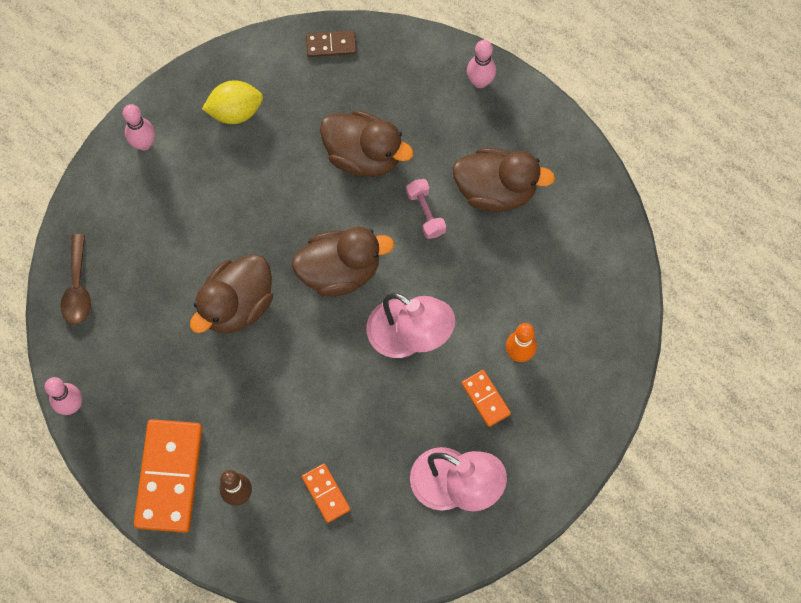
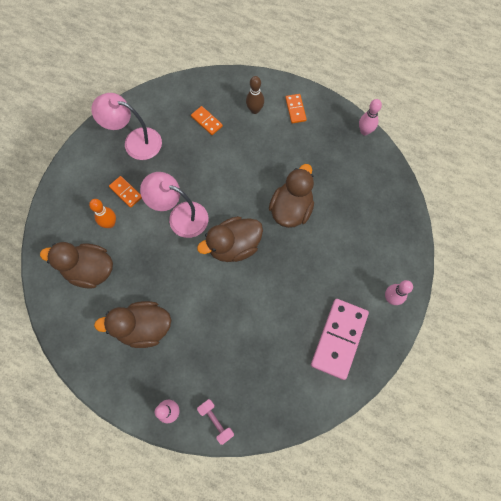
camera: 165 degrees right, 0 degrees up
brown spoon [61,234,91,325] -> none
orange domino [134,419,202,533] -> orange domino [285,94,307,123], size x0.49
yellow lemon [202,80,263,124] -> pink domino [311,299,369,380]
brown domino [306,30,356,57] -> none
brown duck [320,110,414,177] -> brown duck moved to [40,242,113,289]
pink dumbbell [406,179,446,239] -> pink dumbbell moved to [197,399,234,445]

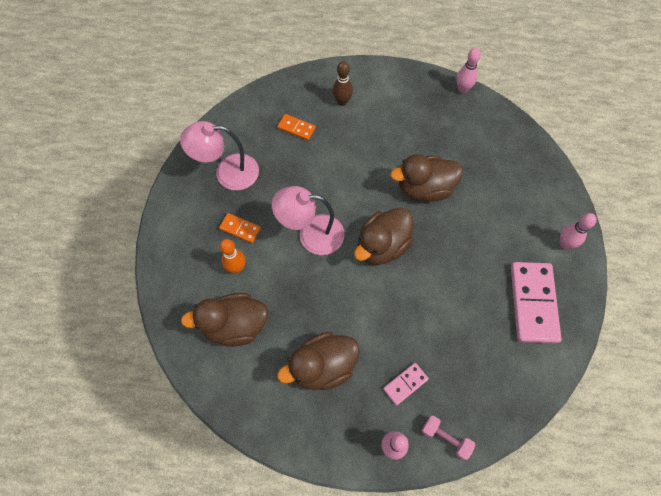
camera: 20 degrees left, 5 degrees down
brown duck [269,164,314,228] -> brown duck turned 105 degrees counterclockwise [390,154,463,202]
orange domino [285,94,307,123] -> none
none -> pink domino [383,363,429,406]

